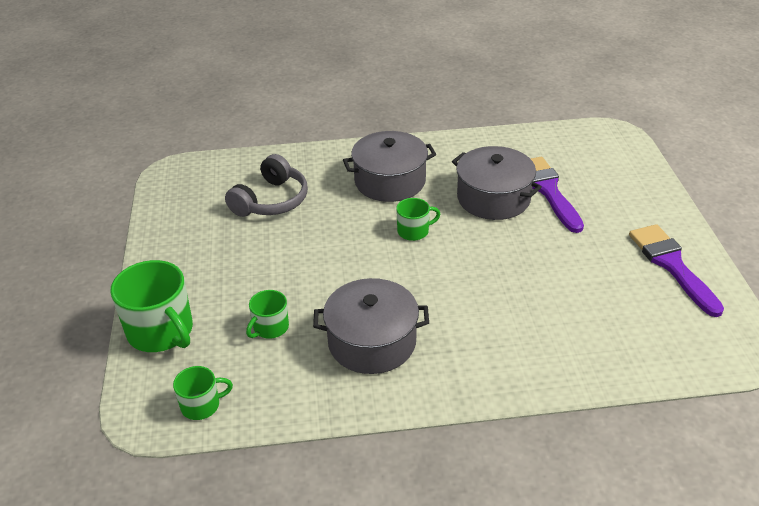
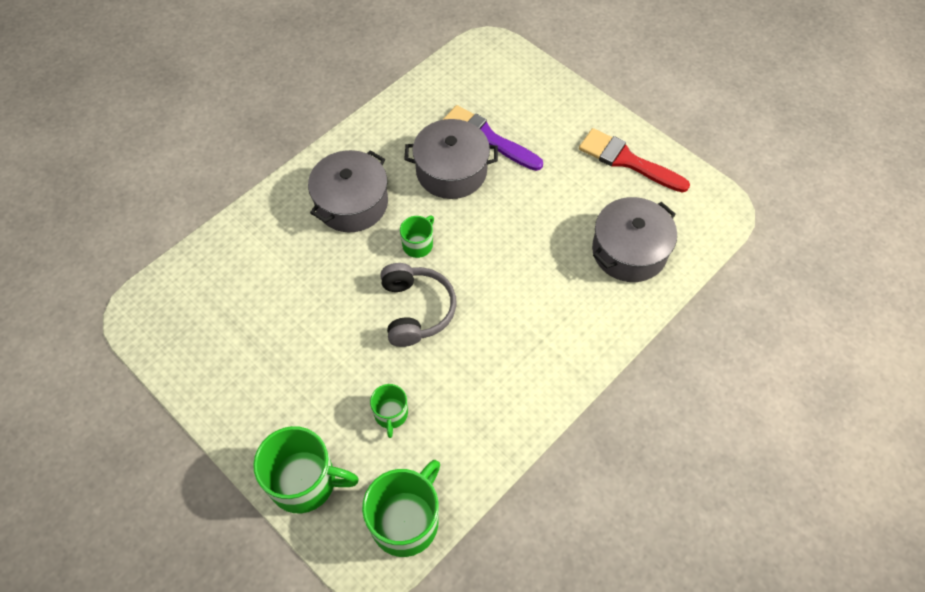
camera: 40 degrees left, 20 degrees up
green mug [173,366,233,420] -> green mug [362,460,440,557], size x1.87
grey headphones [225,154,308,217] -> grey headphones moved to [380,263,456,347]
grey pot [313,278,429,374] -> grey pot moved to [592,197,677,282]
purple brush [629,224,724,317] -> red brush [579,128,690,193]

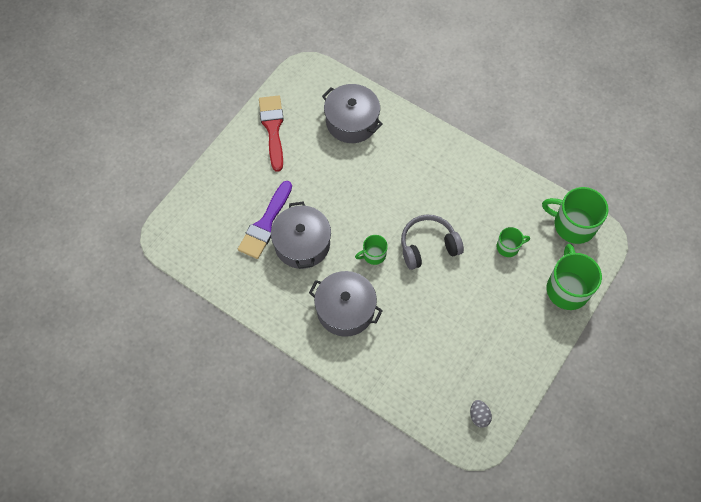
camera: 100 degrees left, 5 degrees up
green mug [400,216,434,258] -> green mug turned 45 degrees counterclockwise [355,235,388,265]
red brush [579,128,690,193] -> red brush turned 150 degrees clockwise [259,95,284,172]
none -> grey egg [470,400,492,428]

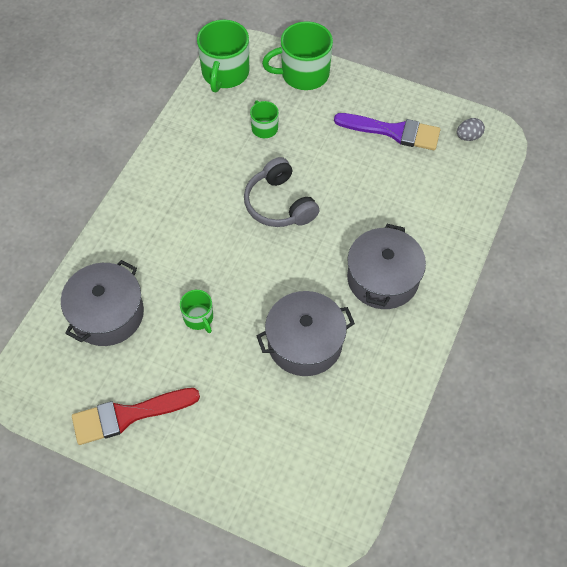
camera: 100 degrees left, 5 degrees down
purple brush [238,181,292,259] -> purple brush moved to [334,113,441,150]
green mug [355,235,388,265] -> green mug moved to [180,290,213,333]

